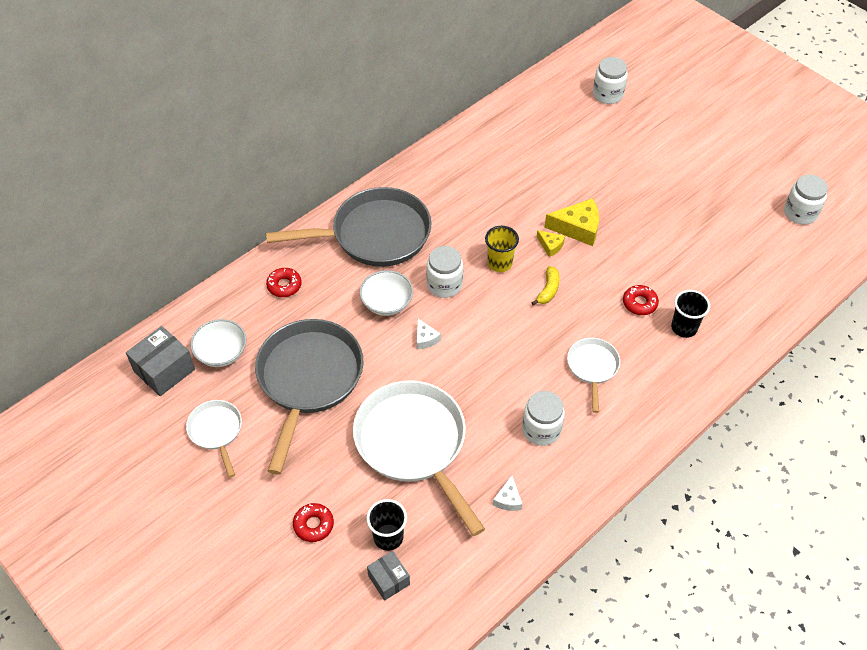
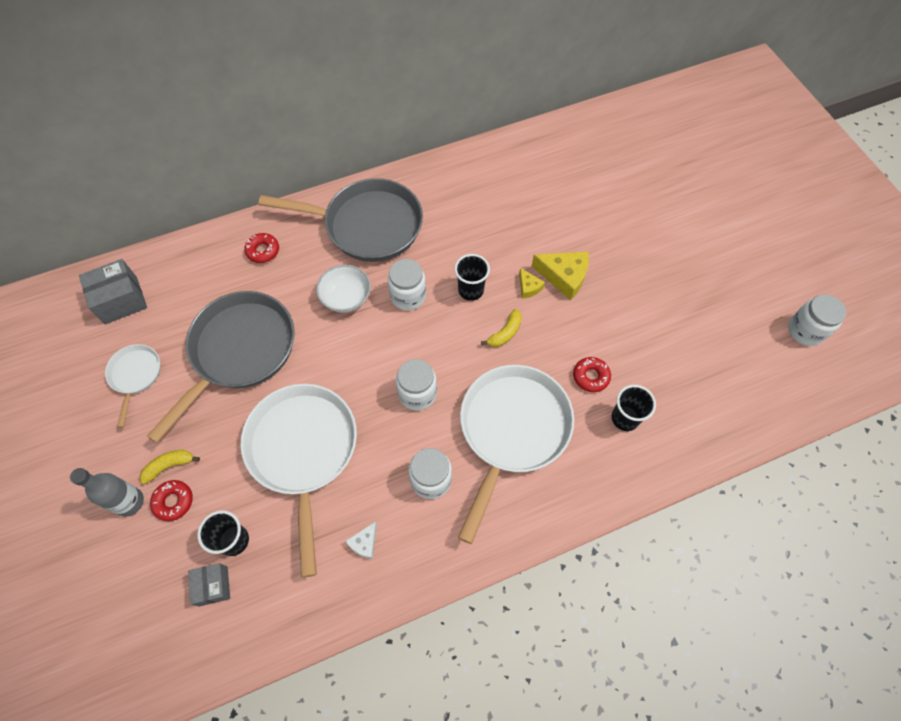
camera: 20 degrees right, 10 degrees up
white bowl [190,319,246,367] -> none
white cheese [417,318,441,349] -> none
yellow cup [485,226,519,272] -> black cup [454,254,490,301]
white pan [567,338,620,413] -> white pan [458,365,574,544], size x2.01
white jar [593,57,628,104] -> white jar moved to [396,359,437,411]
none -> grey bottle [70,468,144,517]
none -> yellow banana [140,450,200,484]

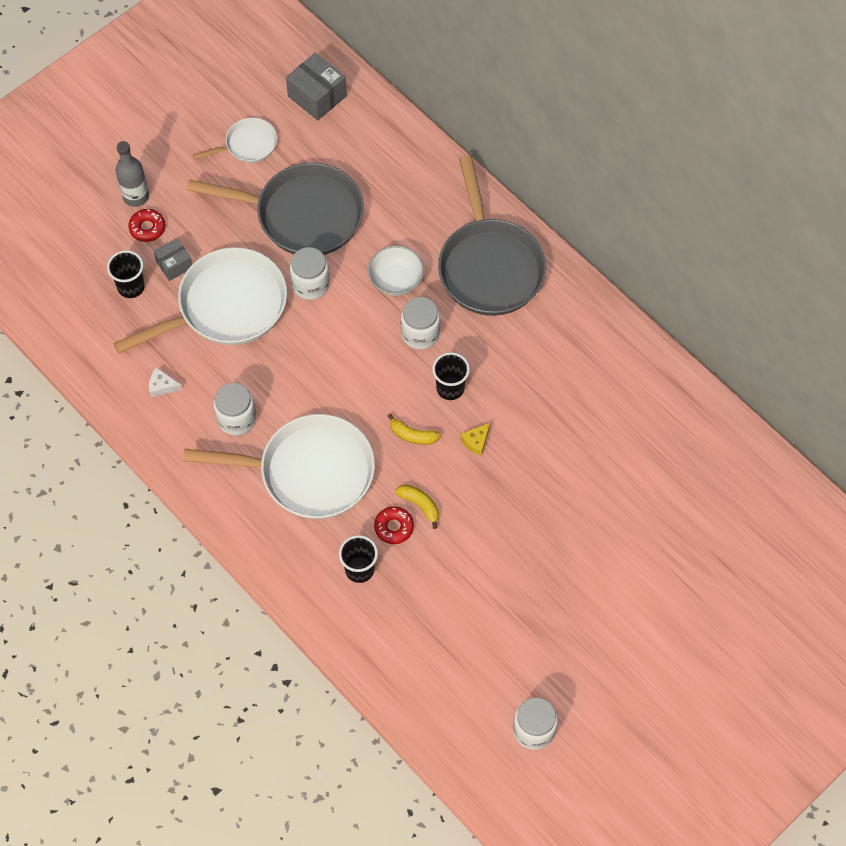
camera: 70 degrees right, 0 degrees up
yellow banana [140,450,200,484] -> yellow banana moved to [395,485,439,529]
grey box [188,563,230,607] -> grey box moved to [154,238,192,281]
red donut [244,233,279,263] -> none
white jar [396,359,437,411] -> white jar moved to [290,247,330,300]
yellow cheese [532,251,589,300] -> none

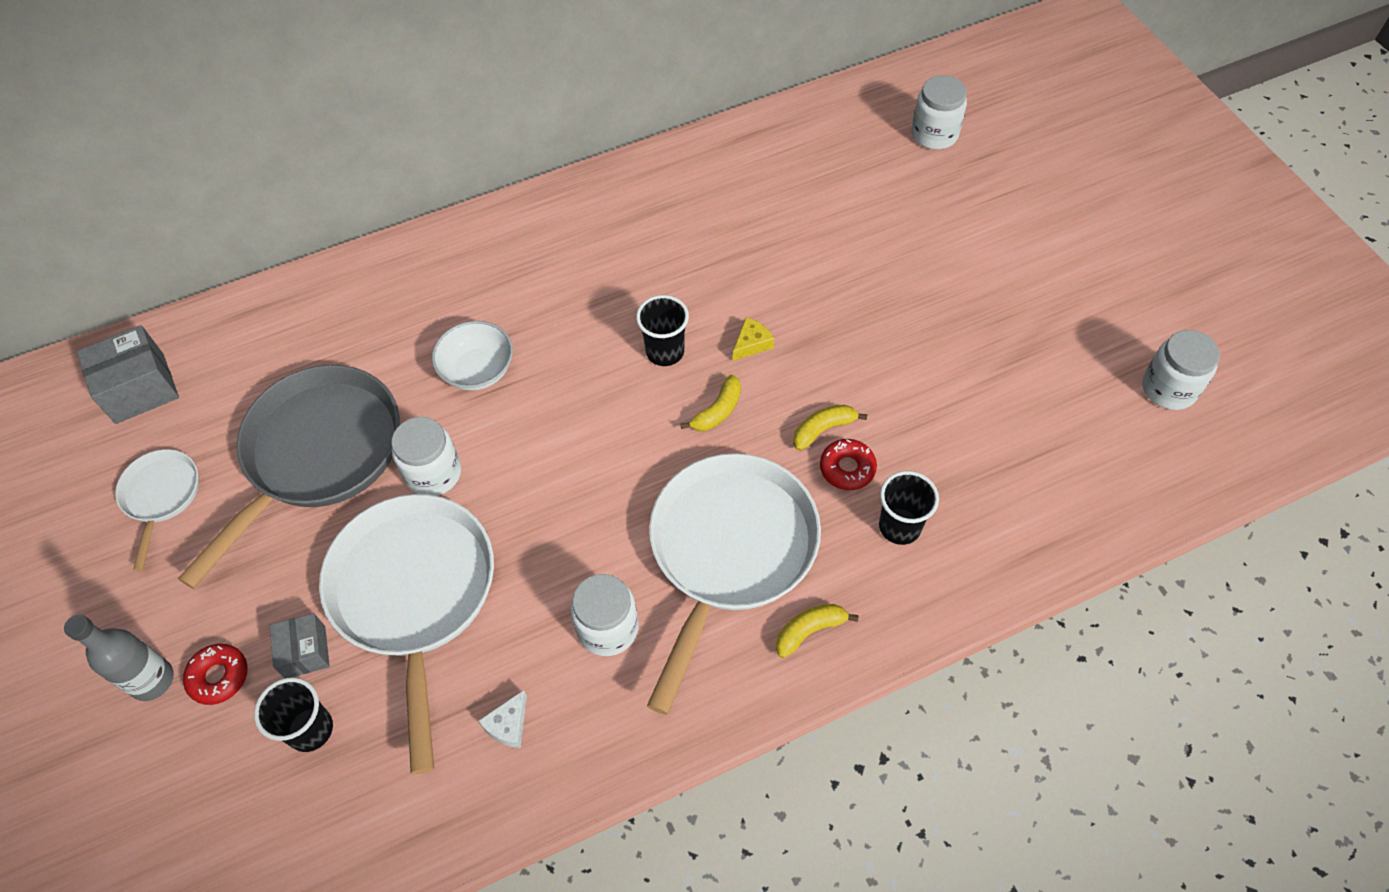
camera: 70 degrees left, 5 degrees down
white jar [401,297,440,350] -> white jar moved to [911,75,967,149]
grey pan [438,155,546,316] -> none
yellow cheese [460,423,490,456] -> yellow cheese turned 105 degrees counterclockwise [733,317,774,361]
none -> yellow banana [776,604,859,658]

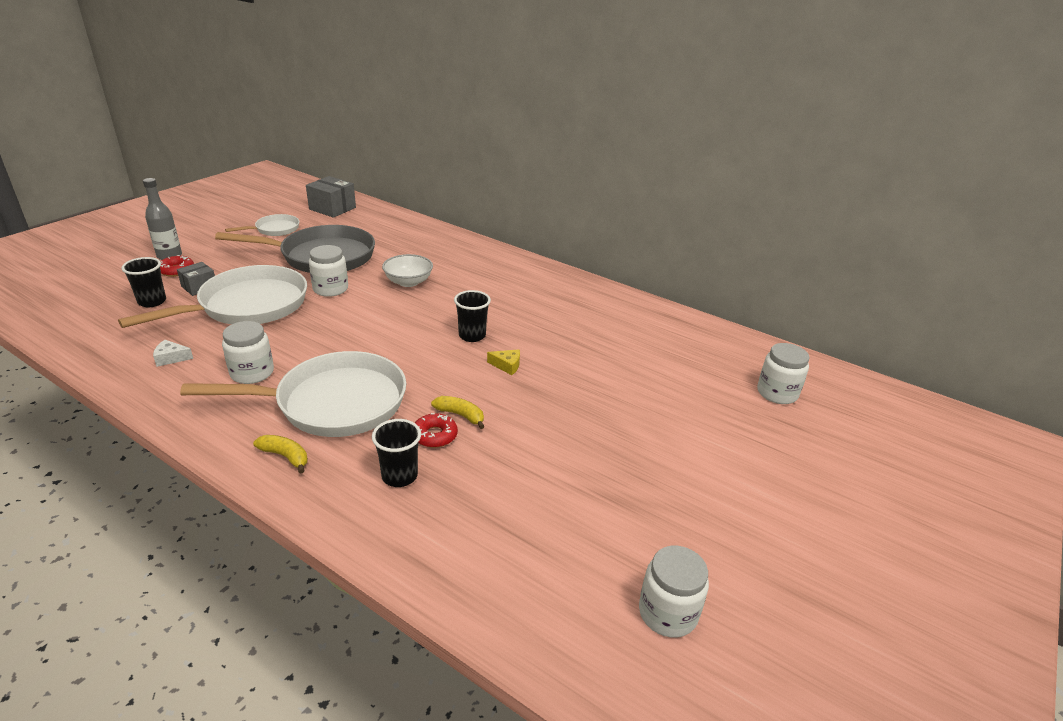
camera: 55 degrees right, 25 degrees down
yellow banana [680,375,741,431] -> none

